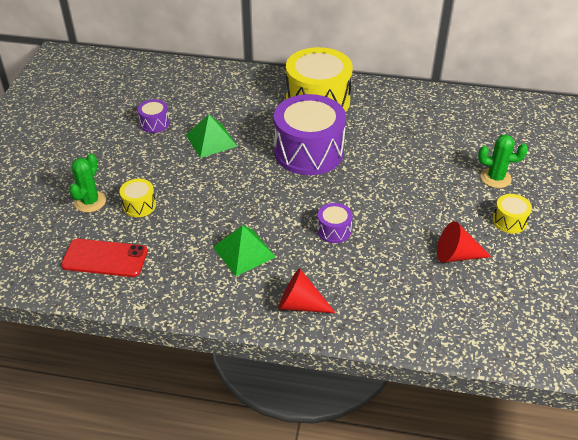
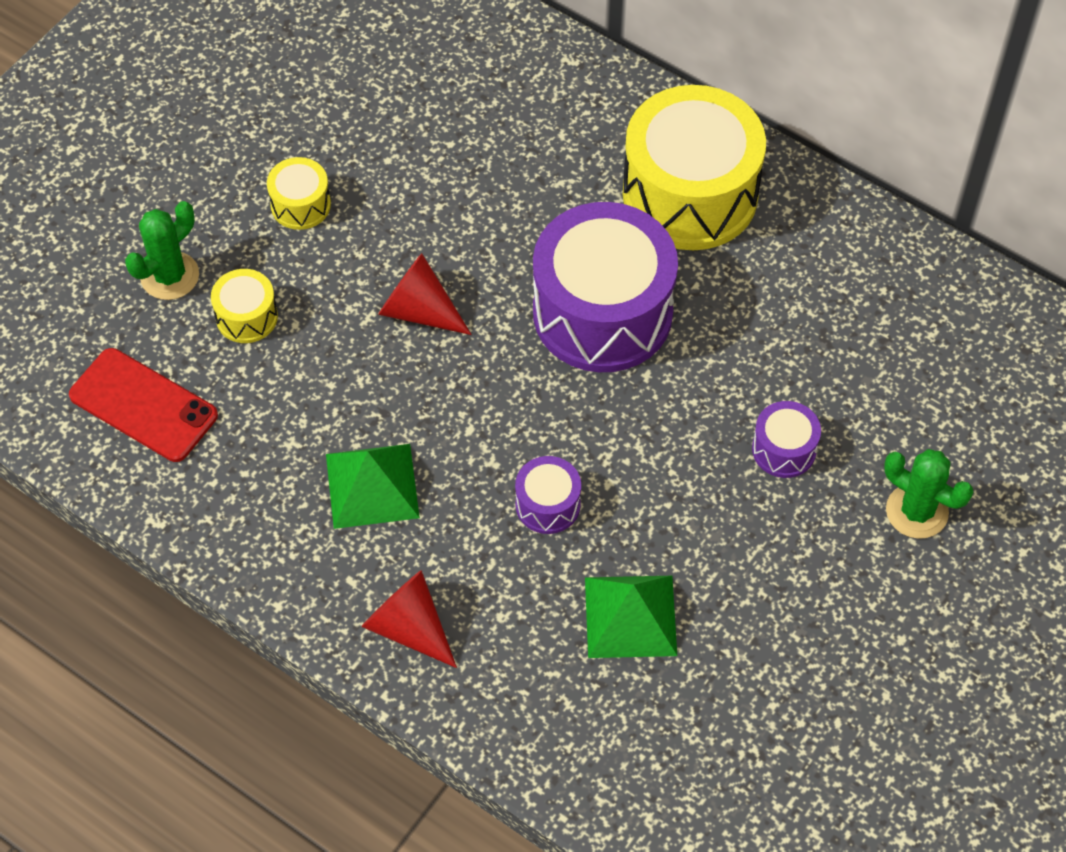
camera: 25 degrees right, 15 degrees up
purple drum [138,99,170,133] -> purple drum moved to [752,401,821,478]
green pyramid [186,115,237,158] -> green pyramid moved to [585,576,677,658]
red cone [437,221,491,262] -> red cone moved to [378,253,471,335]
yellow drum [493,194,532,234] -> yellow drum moved to [267,157,331,230]

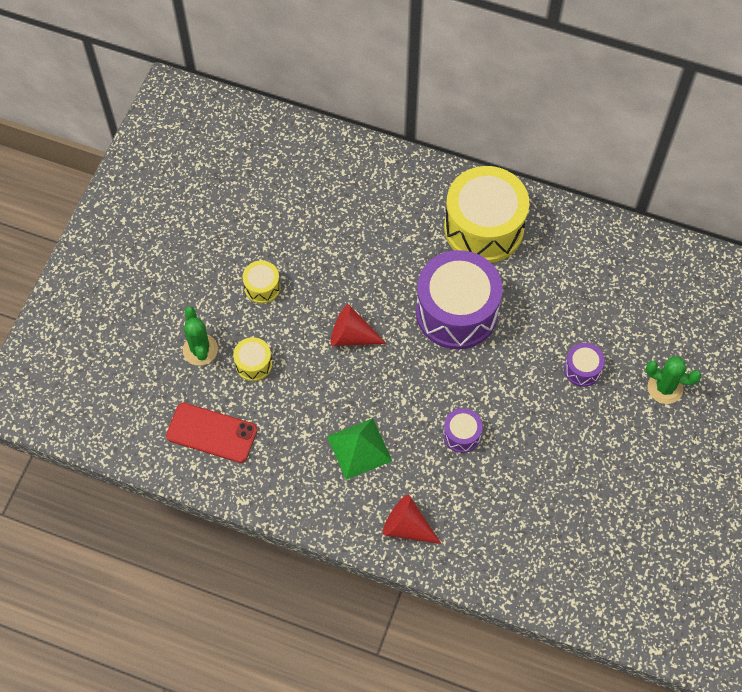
camera: 15 degrees left, 5 degrees up
green cactus [125,201,199,300] -> green cactus turned 45 degrees counterclockwise [183,307,218,366]
green pyramid [585,576,677,658] -> none

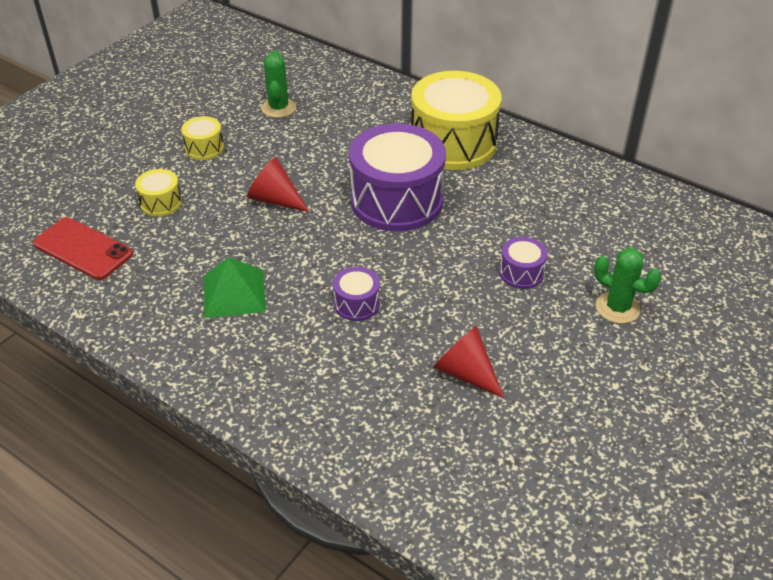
camera: 15 degrees right, 20 degrees down
green cactus [183,307,218,366] -> green cactus moved to [261,50,296,118]
red cone [383,495,441,544] -> red cone moved to [433,326,504,398]

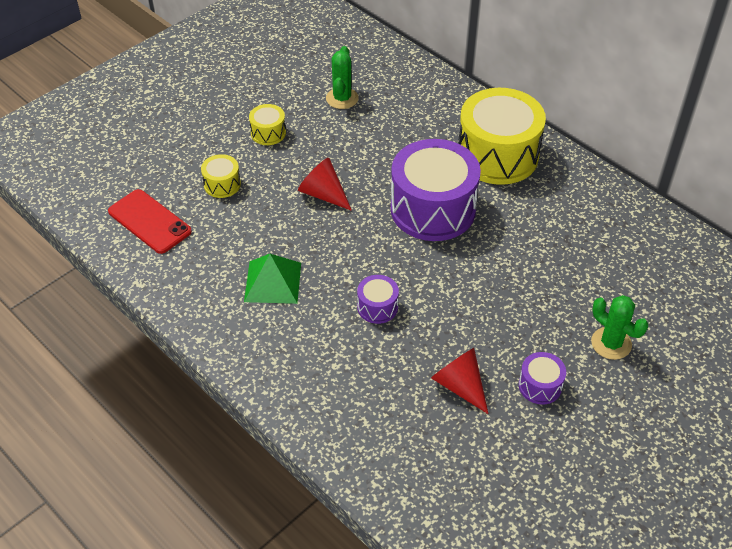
camera: 10 degrees right, 5 degrees up
purple drum [499,237,547,289] -> purple drum moved to [519,352,566,405]

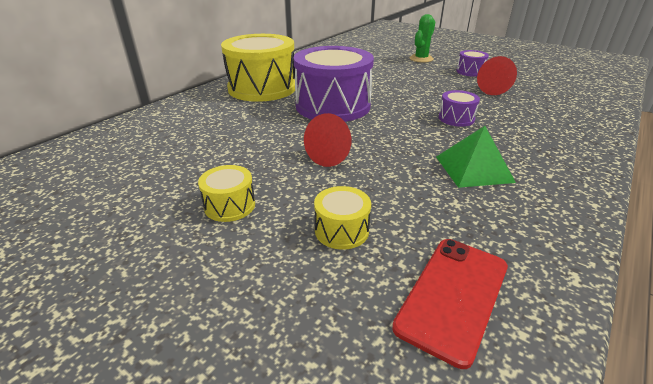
camera: 100 degrees left, 15 degrees down
green cactus [326,46,359,109] -> none

